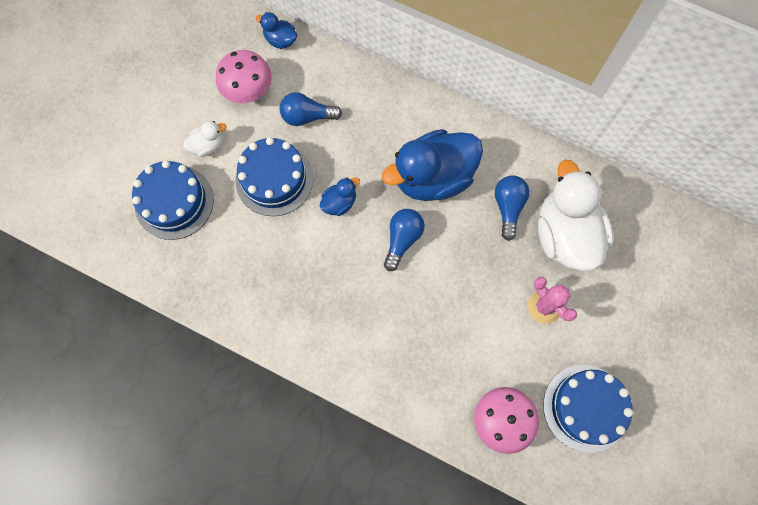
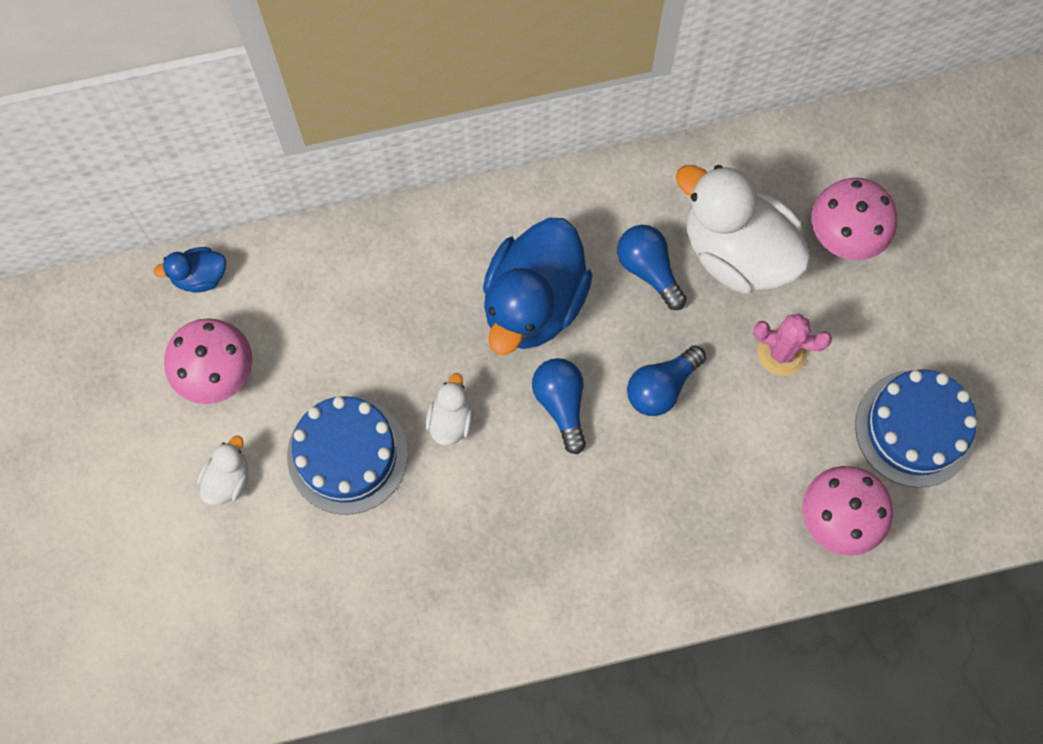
camera: 40 degrees left, 0 degrees up
blue cake [132,160,214,240] -> none
blue light bulb [280,92,342,126] -> blue light bulb moved to [627,345,706,416]
blue duck [320,177,360,216] -> white duck [426,373,473,445]
none -> pink mushroom [812,178,897,260]

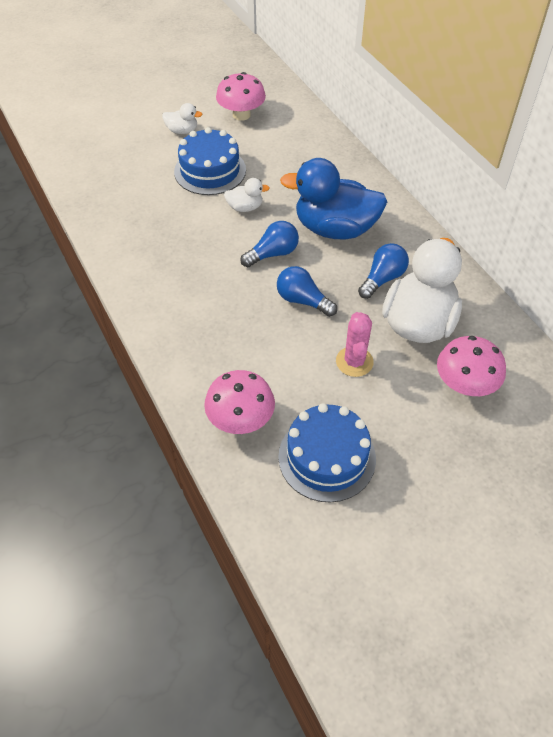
camera: 75 degrees right, 20 degrees down
blue duck [154,247,226,293] -> none

